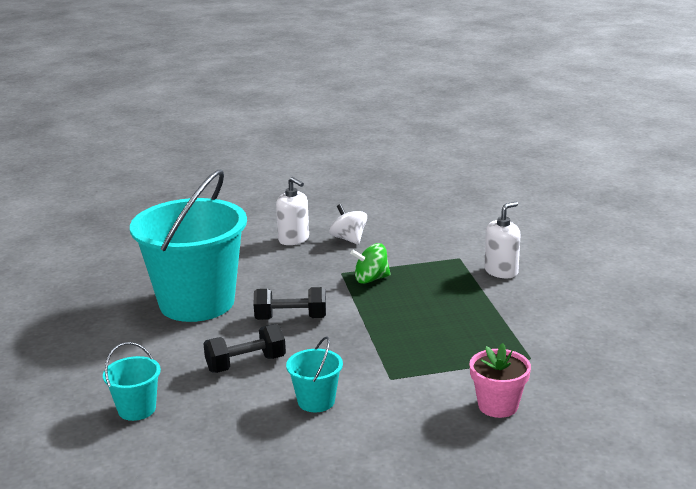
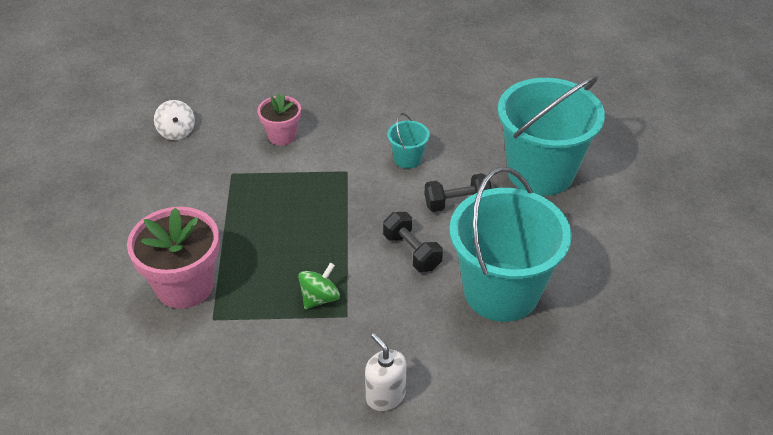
camera: 170 degrees left, 20 degrees up
turquoise bucket [103,342,161,421] -> turquoise bucket [498,76,605,196], size x2.38
black dumbbell [254,287,326,320] -> black dumbbell turned 45 degrees clockwise [383,212,443,272]
white spinning top [329,204,367,245] -> white spinning top moved to [154,100,195,140]
green spinning top [350,243,391,284] -> green spinning top turned 45 degrees counterclockwise [298,263,340,309]
white soap dispenser [484,202,521,278] -> pink flower pot [127,207,220,309]

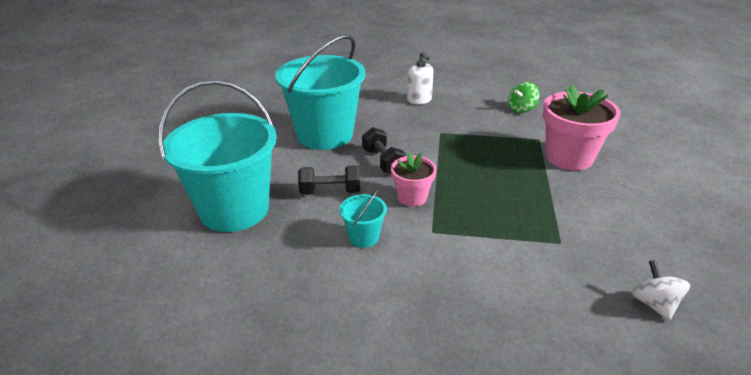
camera: 170 degrees left, 10 degrees down
pink flower pot [258,93,301,145] -> pink flower pot moved to [391,153,436,207]
green spinning top [298,263,340,309] -> green spinning top moved to [508,82,539,113]

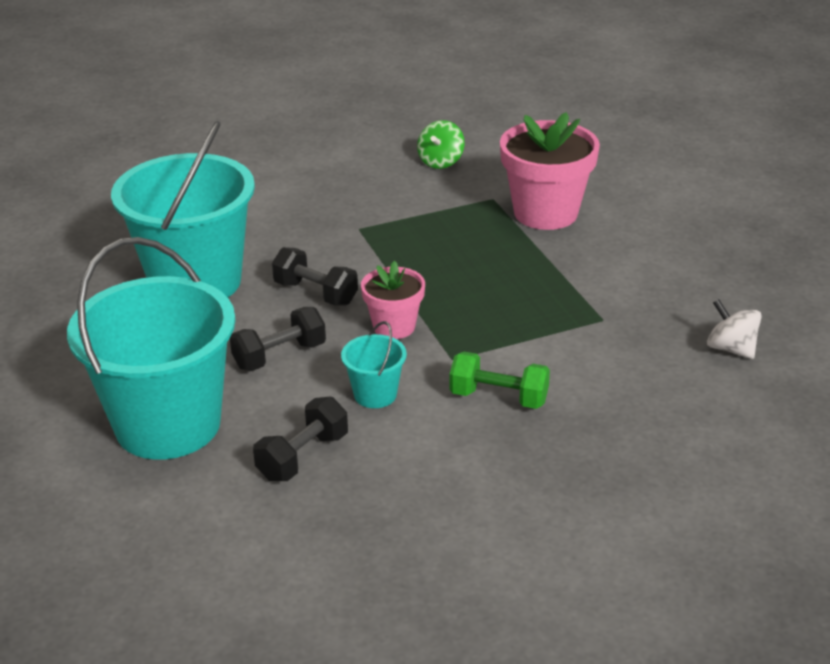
camera: 30 degrees left, 0 degrees up
white soap dispenser [407,52,434,104] -> none
none -> black dumbbell [253,397,348,482]
none -> green dumbbell [450,352,550,409]

